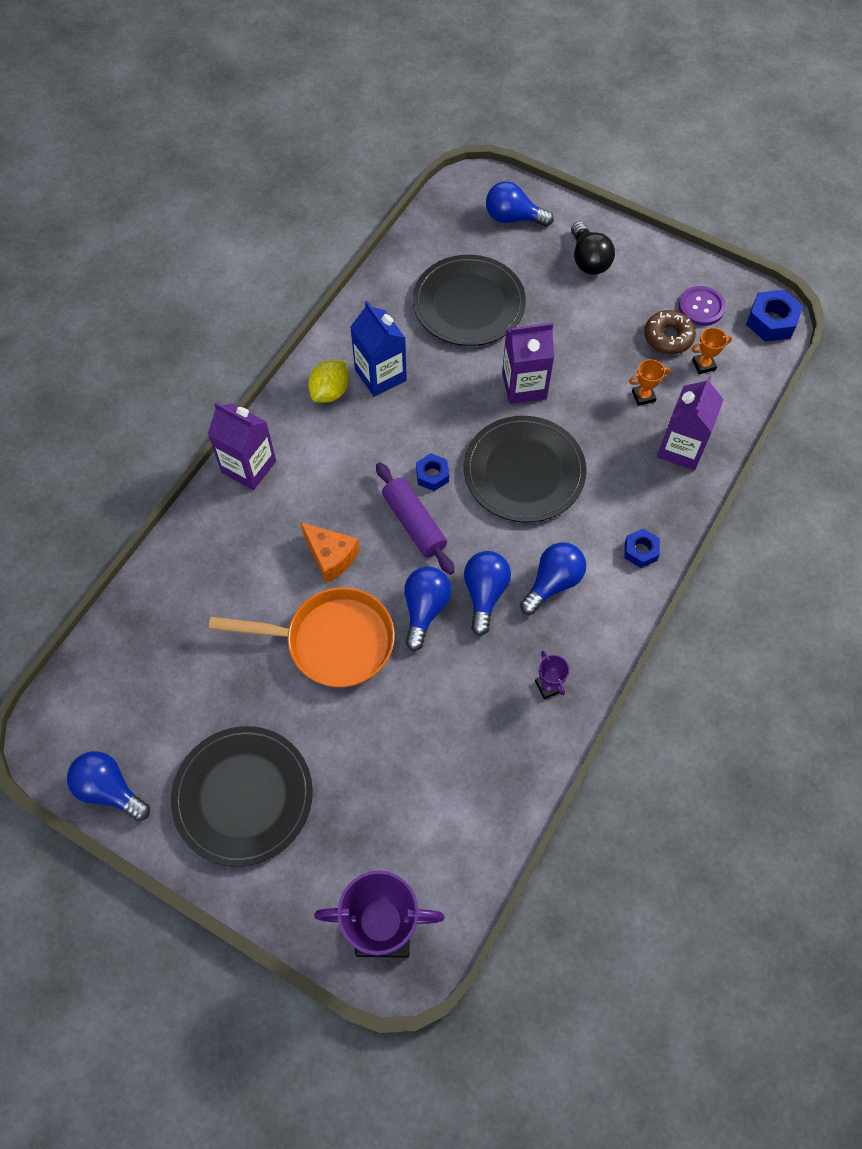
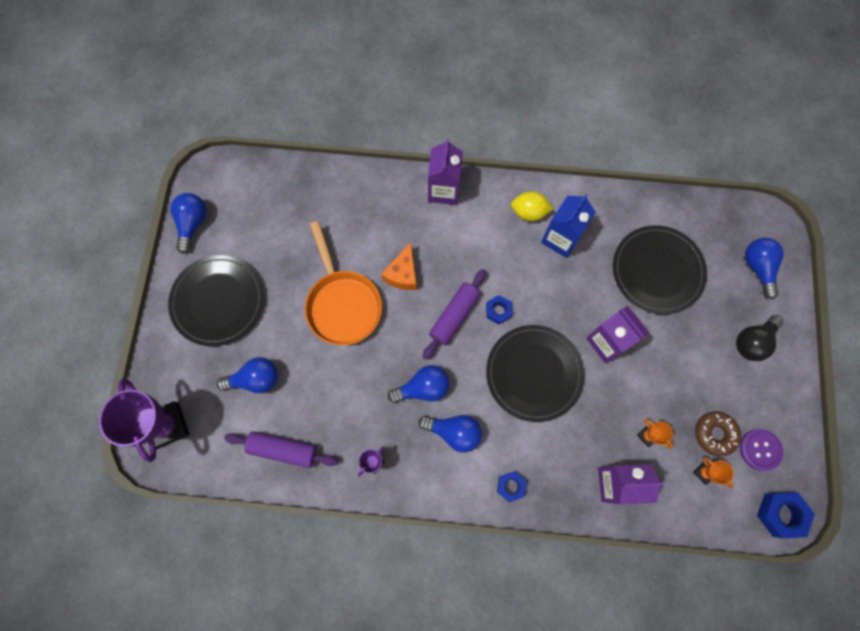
camera: 65 degrees right, 10 degrees up
blue light bulb [404,567,452,651] -> blue light bulb moved to [217,357,278,393]
none -> purple rolling pin [224,431,338,468]

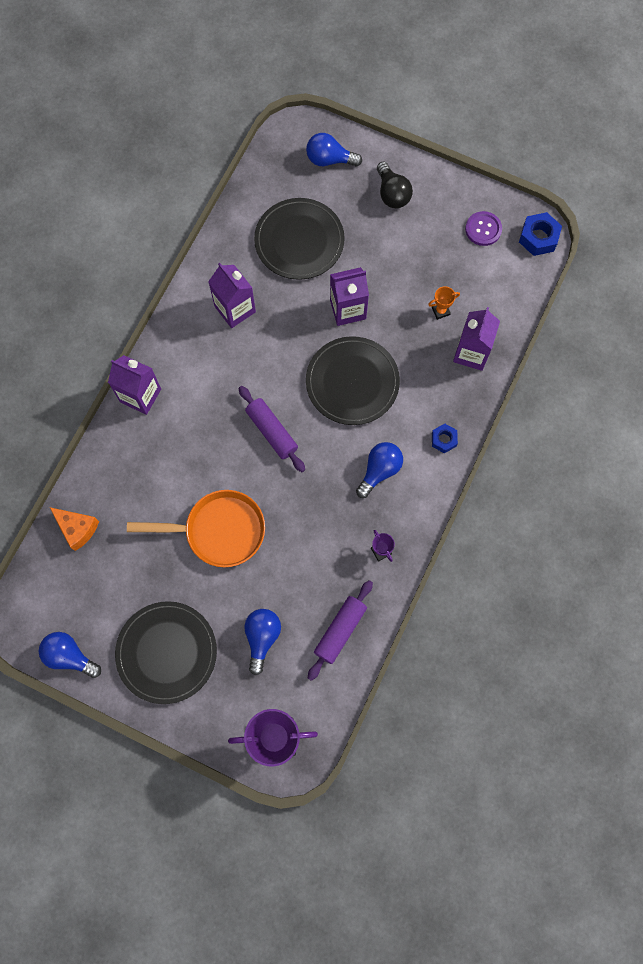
camera: 70 degrees left, 0 degrees up
orange cheese [381,242,417,290] -> orange cheese moved to [50,507,99,551]
blue light bulb [388,365,449,403] -> none
blue nut [486,295,512,324] -> none
yellow lemon [511,191,553,221] -> none
blue carton [541,194,596,258] -> purple carton [208,263,256,328]
orange trophy [693,458,734,488] -> none
brown donut [695,411,741,456] -> none

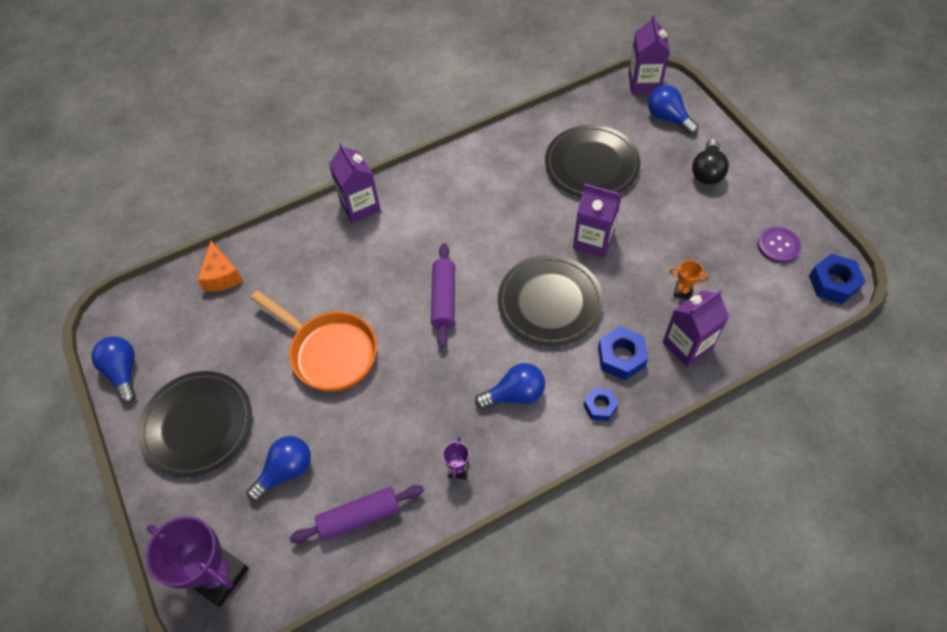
camera: 40 degrees right, 15 degrees down
purple carton [208,263,256,328] -> purple carton moved to [628,14,670,94]
none -> blue nut [598,326,648,380]

